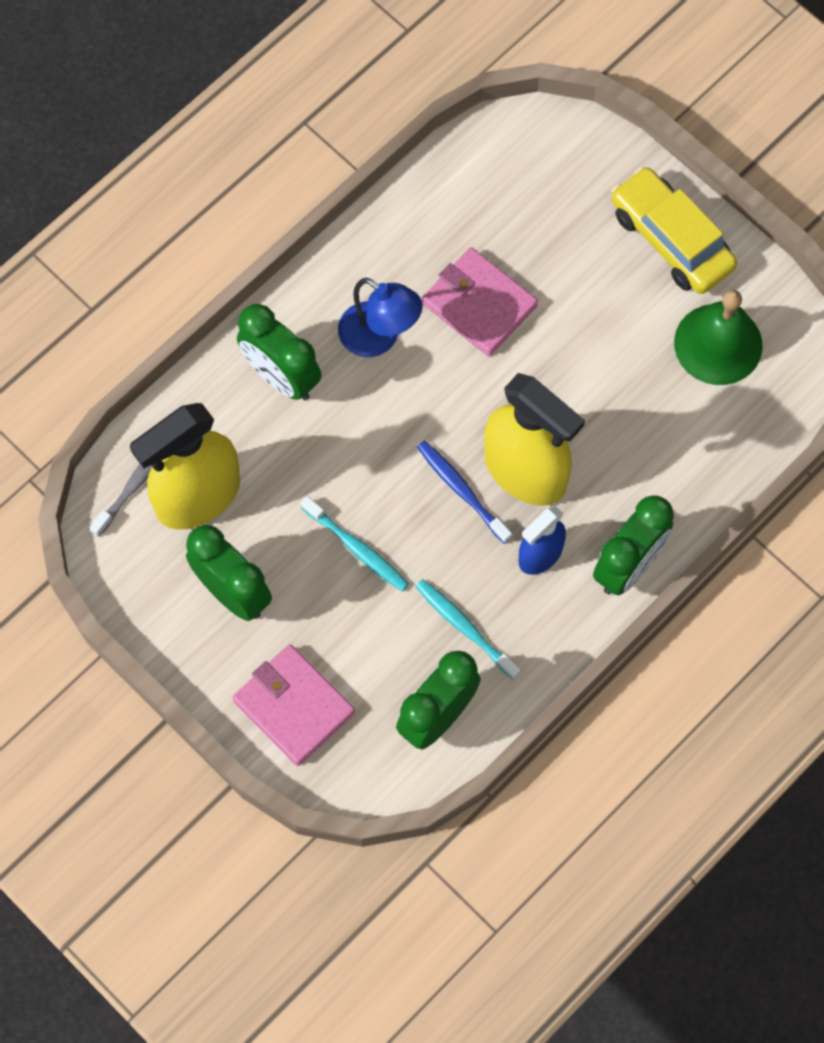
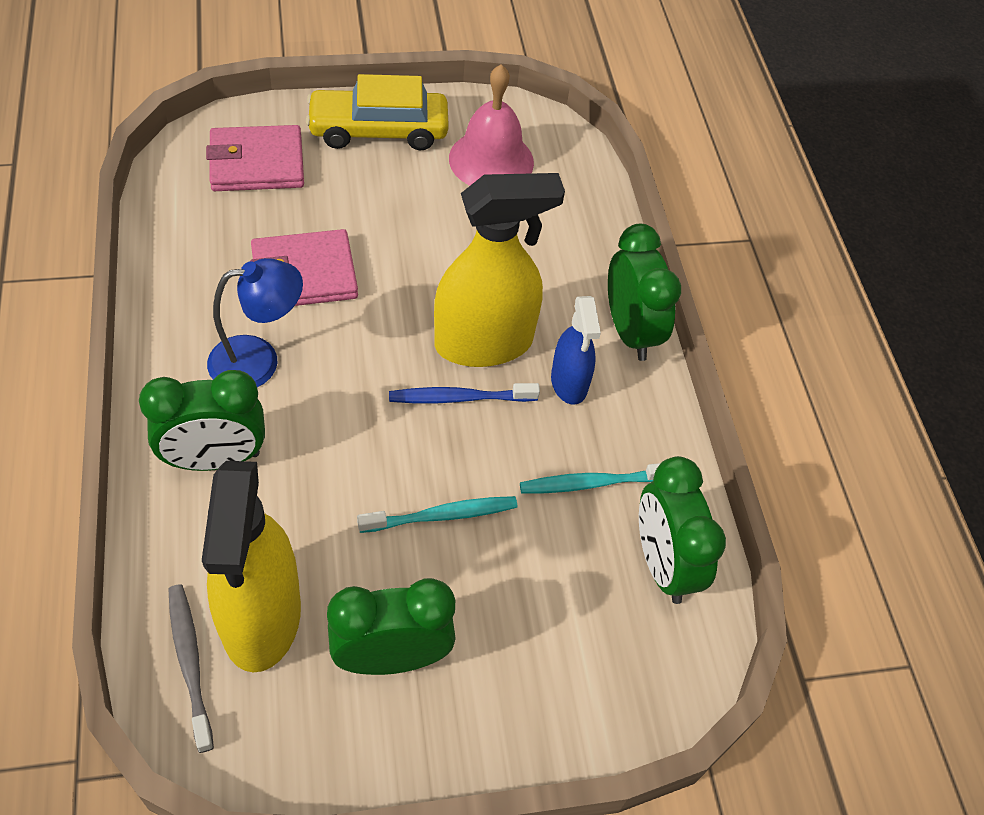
camera: 60 degrees left, 15 degrees down
pink wallet [233,644,355,766] -> pink wallet moved to [206,125,304,191]
green bell [674,290,762,385] -> pink bell [449,64,534,186]

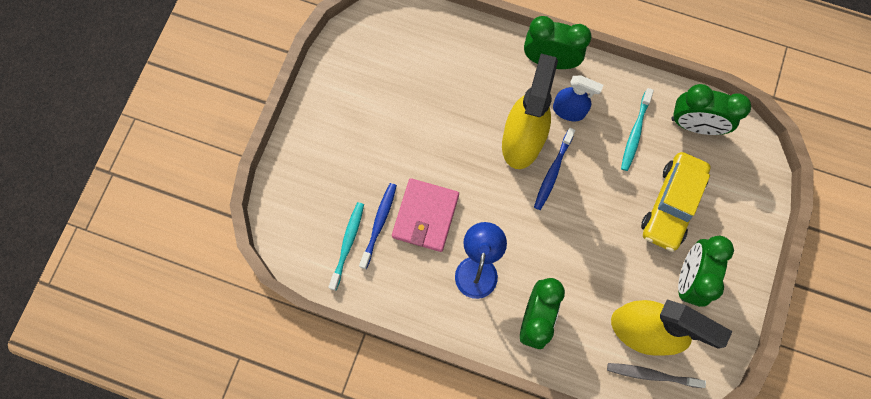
camera: 55 degrees left, 20 degrees up
pink wallet [206,125,304,191] -> none
yellow car [306,74,449,151] -> yellow car moved to [641,152,711,252]
turquoise toothbrush [357,496,517,533] -> turquoise toothbrush moved to [329,202,364,290]
pink bell [449,64,534,186] -> none
none -> blue toothbrush [359,183,397,269]

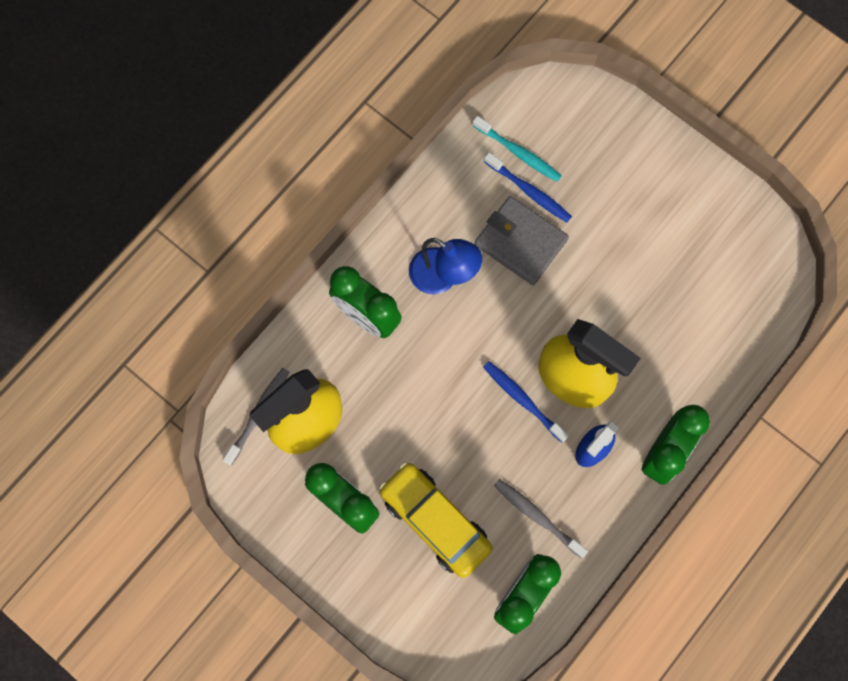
camera: 110 degrees right, 0 degrees up
pink wallet [392,178,459,252] -> grey wallet [475,196,569,285]
turquoise toothbrush [621,88,654,171] -> grey toothbrush [494,479,588,558]

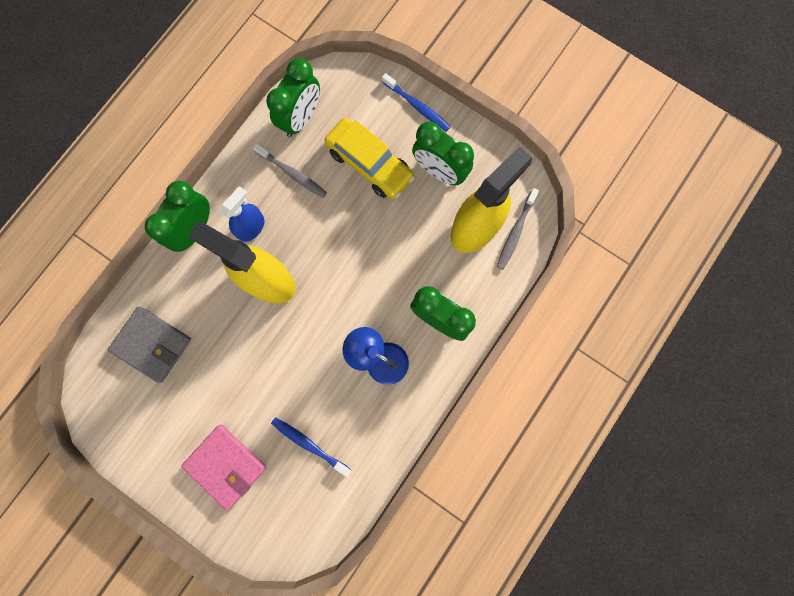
camera: 175 degrees right, 5 degrees up
turquoise toothbrush [472,116,562,182] -> none
grey wallet [475,196,569,285] -> grey wallet moved to [108,306,191,383]
blue toothbrush [483,361,569,443] -> blue toothbrush moved to [382,73,450,132]
none -> pink wallet [181,425,266,511]

